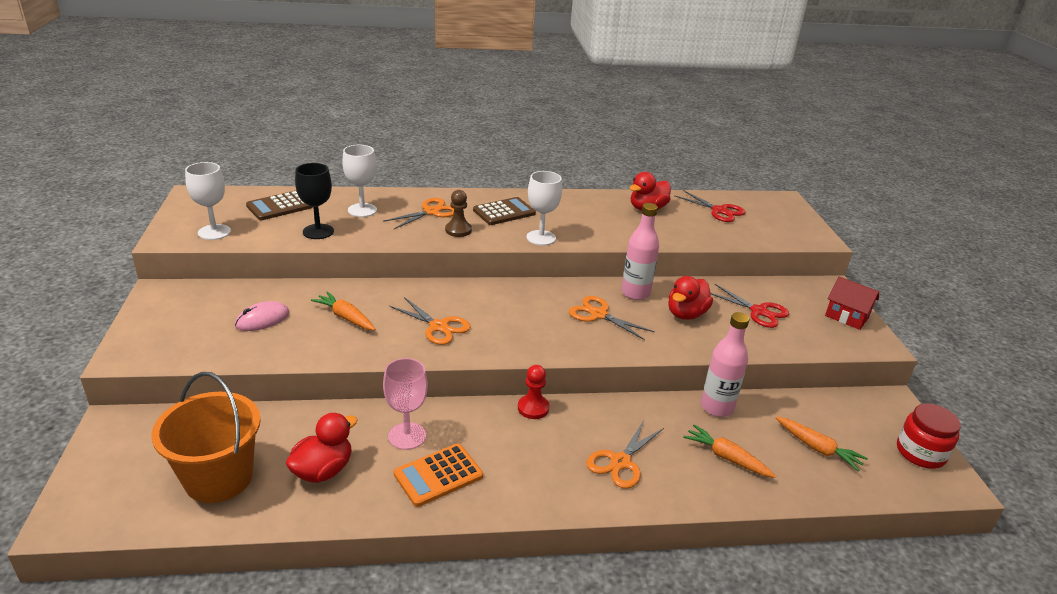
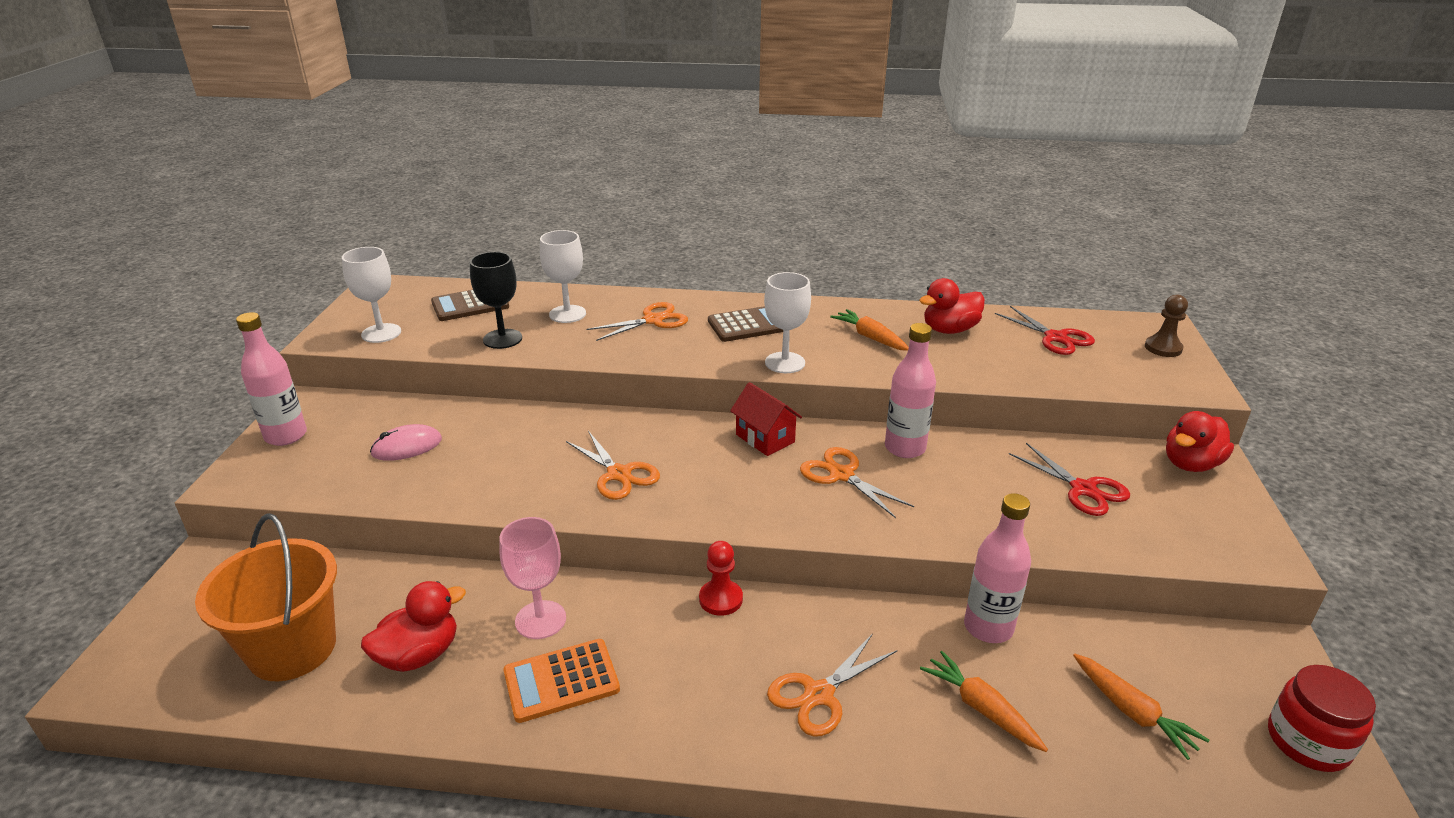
camera: 15 degrees right, 0 degrees up
orange carrot [311,291,376,330] -> orange carrot moved to [830,309,909,351]
brown pawn [445,190,472,237] -> brown pawn moved to [1145,295,1188,357]
red duck [668,276,713,320] -> red duck moved to [1166,411,1234,472]
red house [825,277,879,330] -> red house moved to [730,382,802,456]
none -> pink bottle [236,312,307,446]

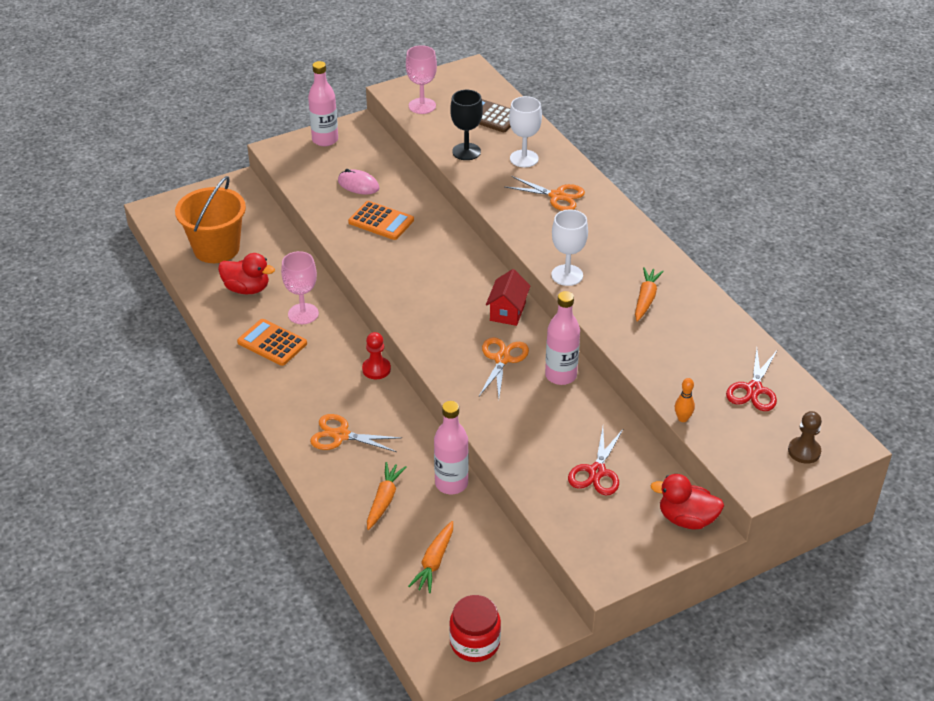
camera: 55 degrees right, 10 degrees up
white goblet [342,247,401,343] -> pink goblet [406,45,437,114]
orange scissors [566,431,660,500] -> none
brown calculator [708,306,783,342] -> none
red duck [919,278,985,334] -> none
none -> orange calculator [348,201,414,240]
none -> orange bowling pin [675,378,695,422]

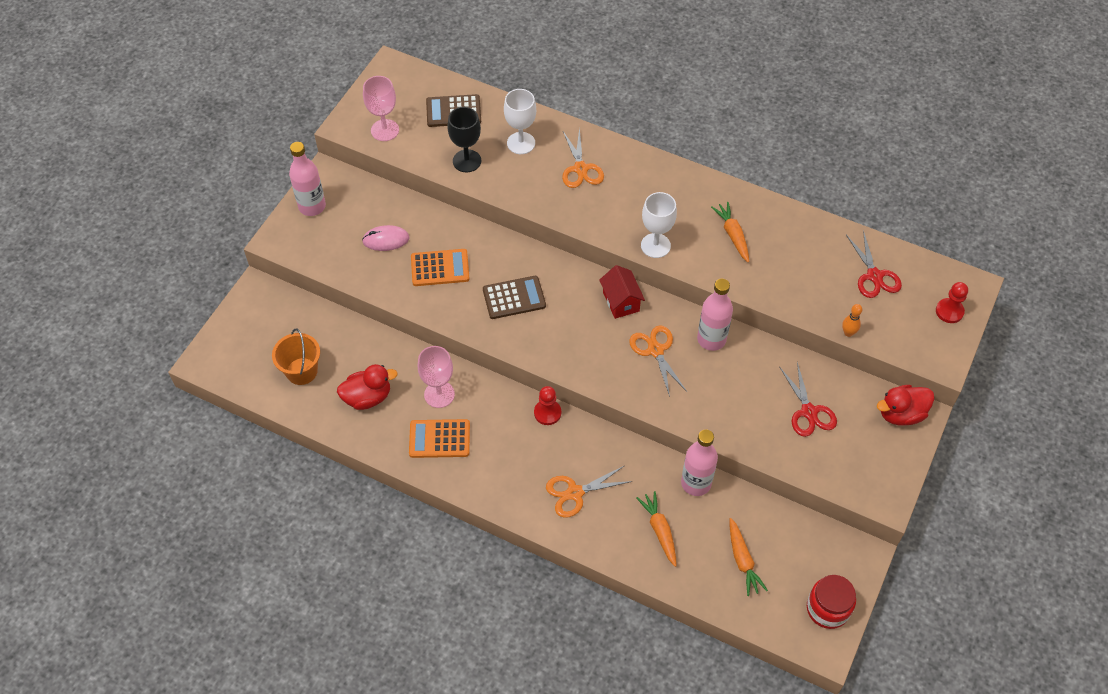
camera: 35 degrees left, 15 degrees up
orange bucket [175,176,246,263] -> orange bucket [272,329,320,385], size x0.66
orange scissors [505,176,585,211] -> orange scissors turned 90 degrees clockwise [562,127,604,188]
brown pawn [788,411,822,464] -> red pawn [936,282,968,323]
none -> brown calculator [483,276,546,319]

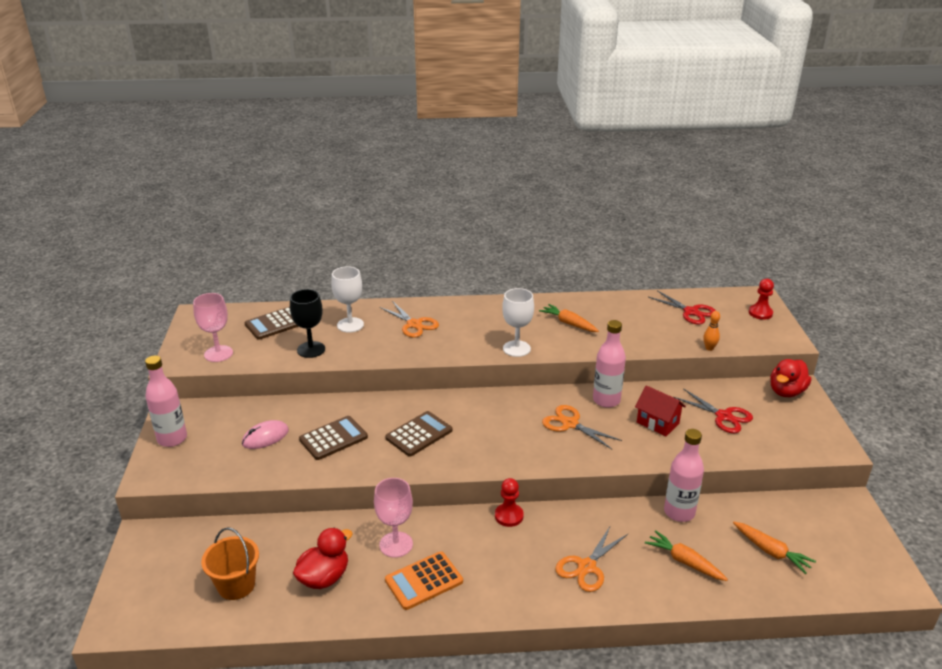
camera: 30 degrees left, 25 degrees down
orange calculator [411,249,470,286] -> brown calculator [299,416,368,460]
red house [599,265,645,319] -> red house moved to [635,385,686,436]
red jar [807,575,856,629] -> none

